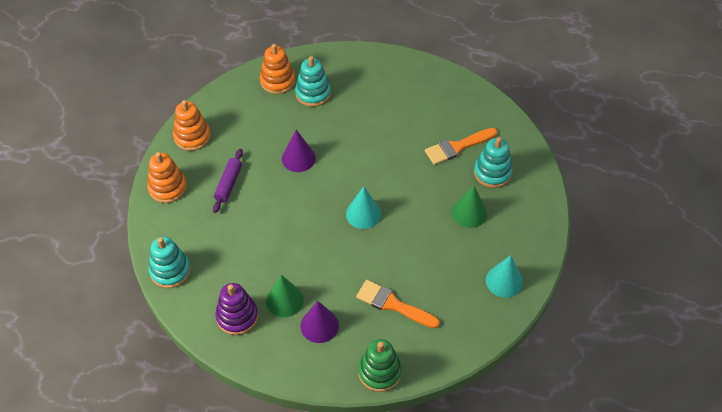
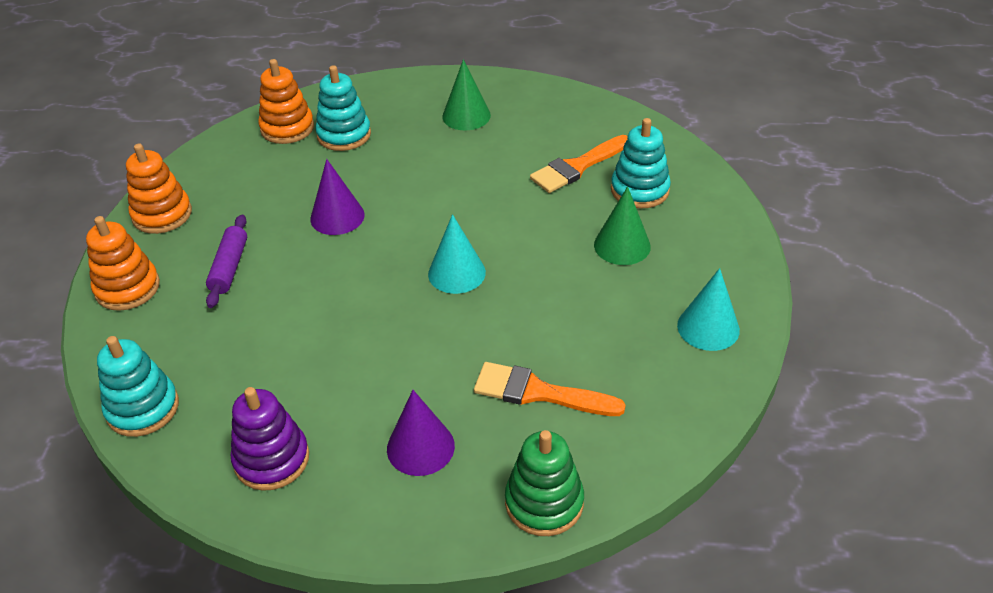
camera: 10 degrees left, 10 degrees down
green cone [266,275,304,317] -> green cone moved to [442,59,491,130]

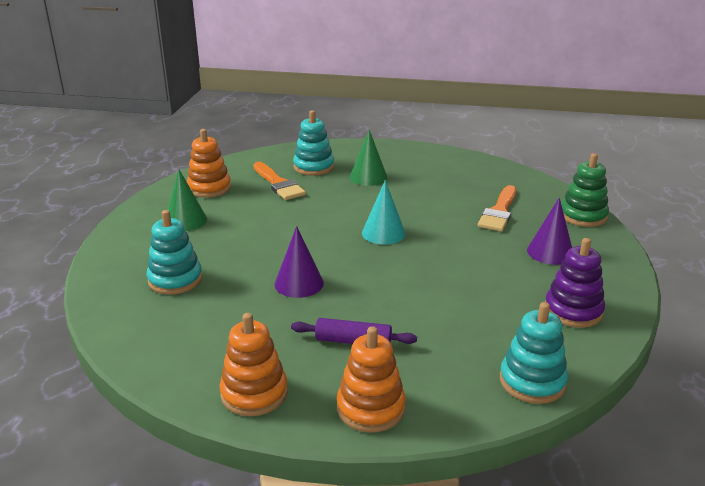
camera: 85 degrees left, 15 degrees down
orange stacking toy [258,59,314,144] -> orange stacking toy moved to [187,129,231,198]
turquoise cone [677,268,740,351] -> none

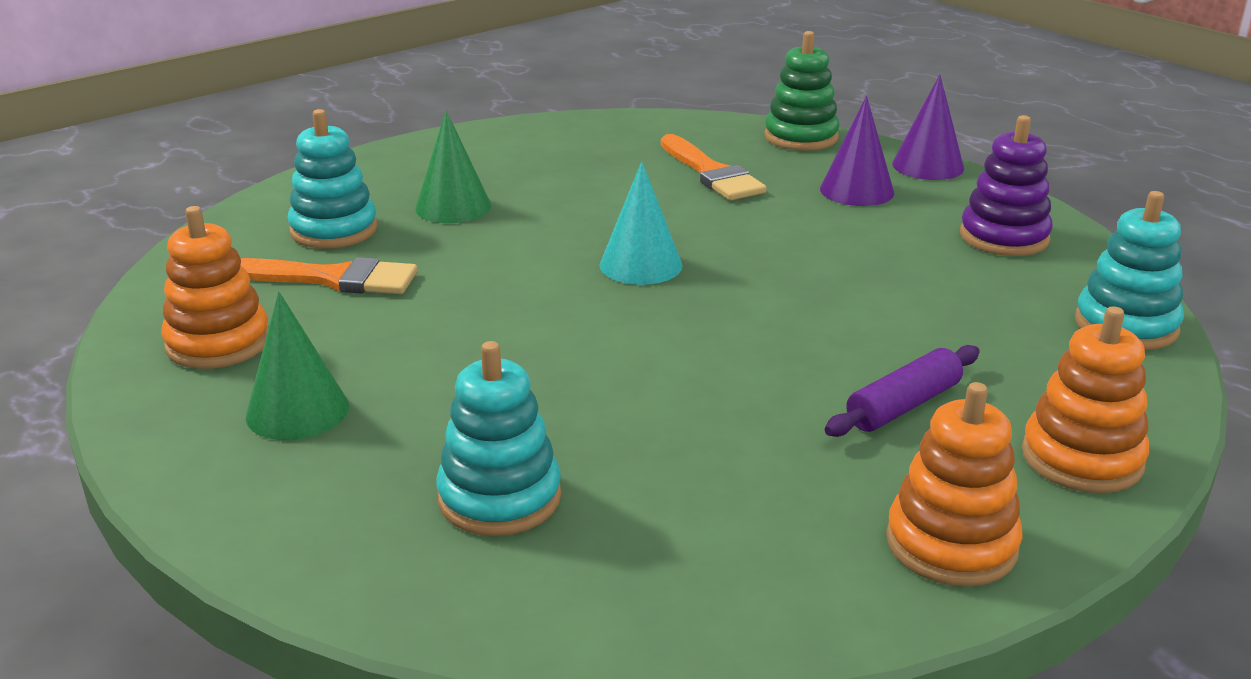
camera: 50 degrees left, 0 degrees up
purple cone [275,226,324,298] -> purple cone moved to [892,75,964,180]

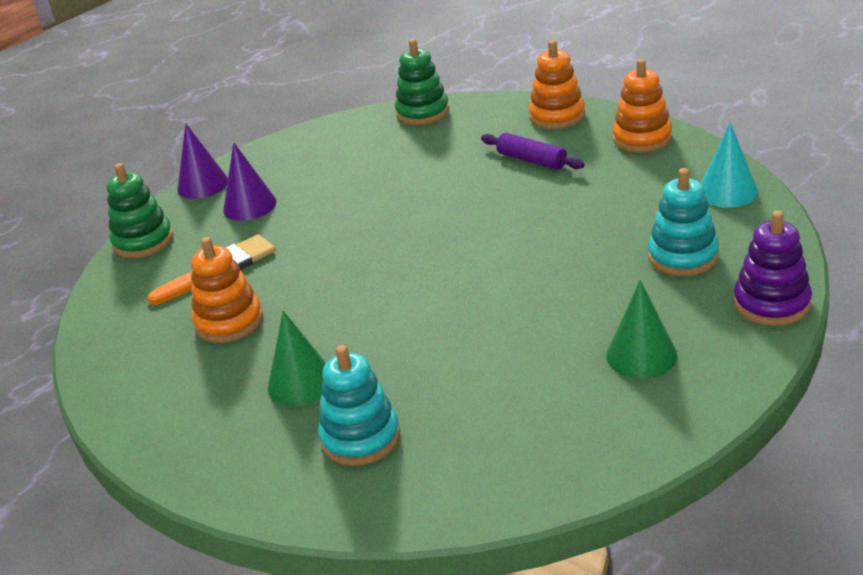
camera: 95 degrees left, 5 degrees up
orange stacking toy [161,206,269,369] -> orange stacking toy moved to [191,237,263,343]
orange brush [240,257,417,294] -> none
turquoise cone [600,161,683,285] -> turquoise cone moved to [701,122,758,208]
purple stacking toy [960,115,1053,256] -> purple stacking toy moved to [734,211,812,326]
turquoise stacking toy [1075,191,1184,350] -> green stacking toy [395,39,449,125]

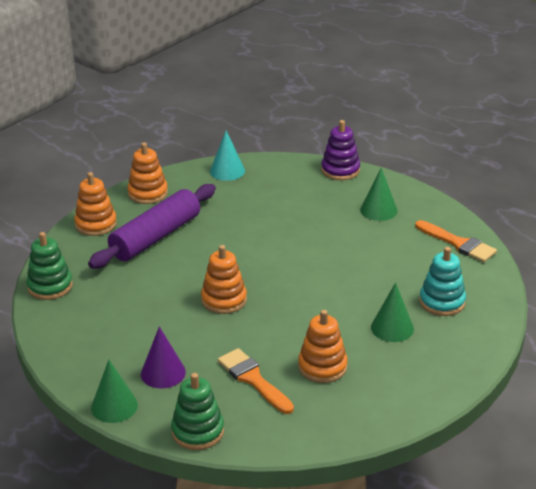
camera: 95 degrees left, 0 degrees up
purple cone [177,124,228,199] -> green cone [91,360,138,423]
purple rolling pin [481,133,584,170] -> purple rolling pin [88,184,216,269], size x1.99
turquoise stacking toy [648,168,719,276] -> none
none -> orange stacking toy [201,245,247,314]
none -> orange brush [415,220,497,262]

